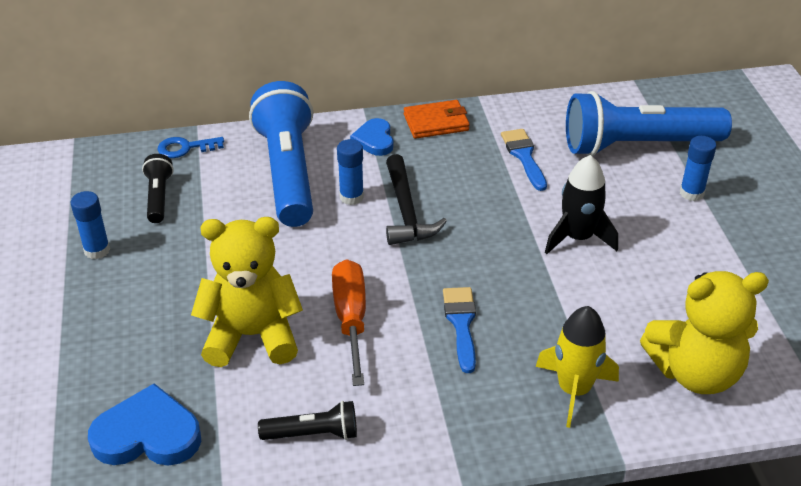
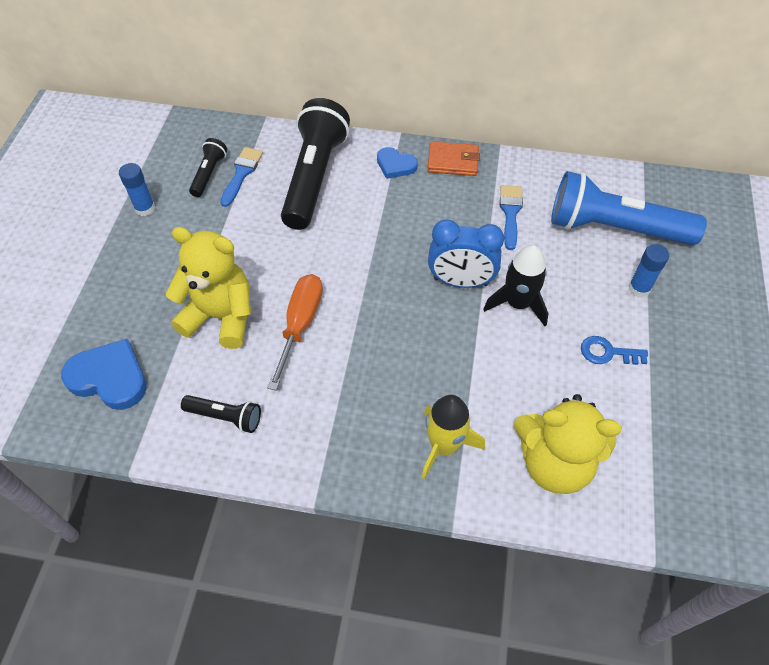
camera: 20 degrees right, 15 degrees up
blue key [158,137,224,158] -> blue key moved to [581,336,648,365]
blue flashlight [249,81,313,227] -> black flashlight [281,98,350,230]
blue glue stick [337,139,364,205] -> none
blue heart [350,118,393,156] -> blue heart turned 75 degrees counterclockwise [377,147,418,179]
black hammer [386,154,447,245] -> none
blue brush [443,287,476,373] -> blue brush moved to [220,147,263,207]
none -> blue clock [428,219,504,288]

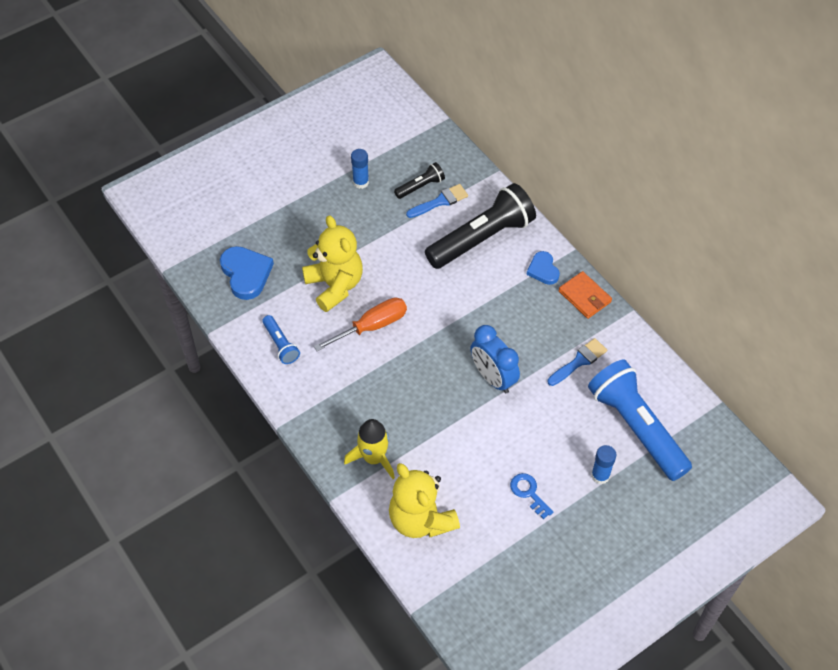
camera: 45 degrees right, 0 degrees up
black flashlight [181,395,261,433] -> blue flashlight [262,315,300,364]
black rocket [483,245,548,326] -> none

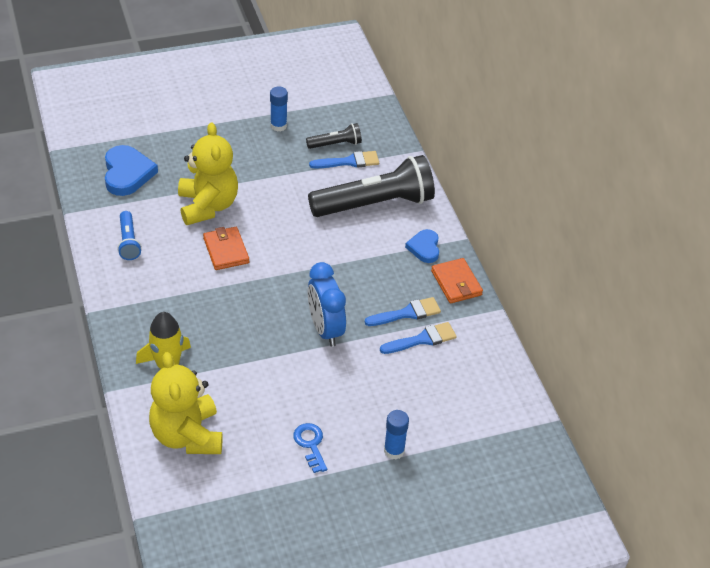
camera: 15 degrees right, 10 degrees down
orange screwdriver [314,298,407,351] -> orange wallet [203,227,249,270]
blue flashlight [588,360,692,481] -> none
none -> blue brush [364,297,441,326]

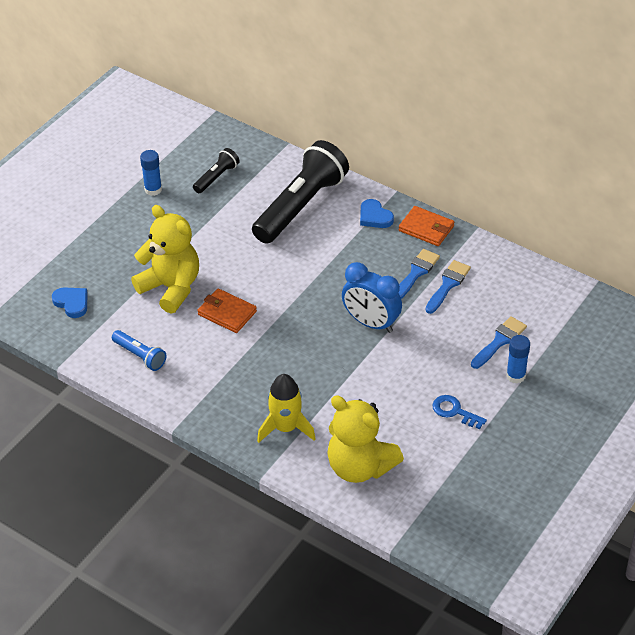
camera: 35 degrees left, 0 degrees up
blue heart [105,145,158,196] -> blue heart [52,288,88,318], size x0.62
blue brush [309,151,379,168] -> blue brush moved to [471,316,527,369]

